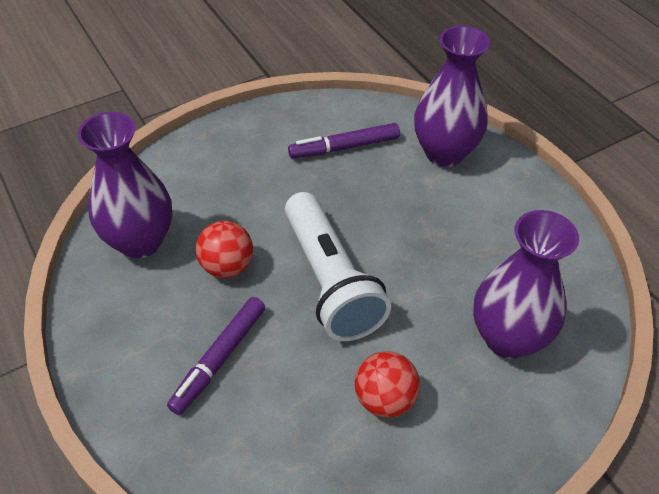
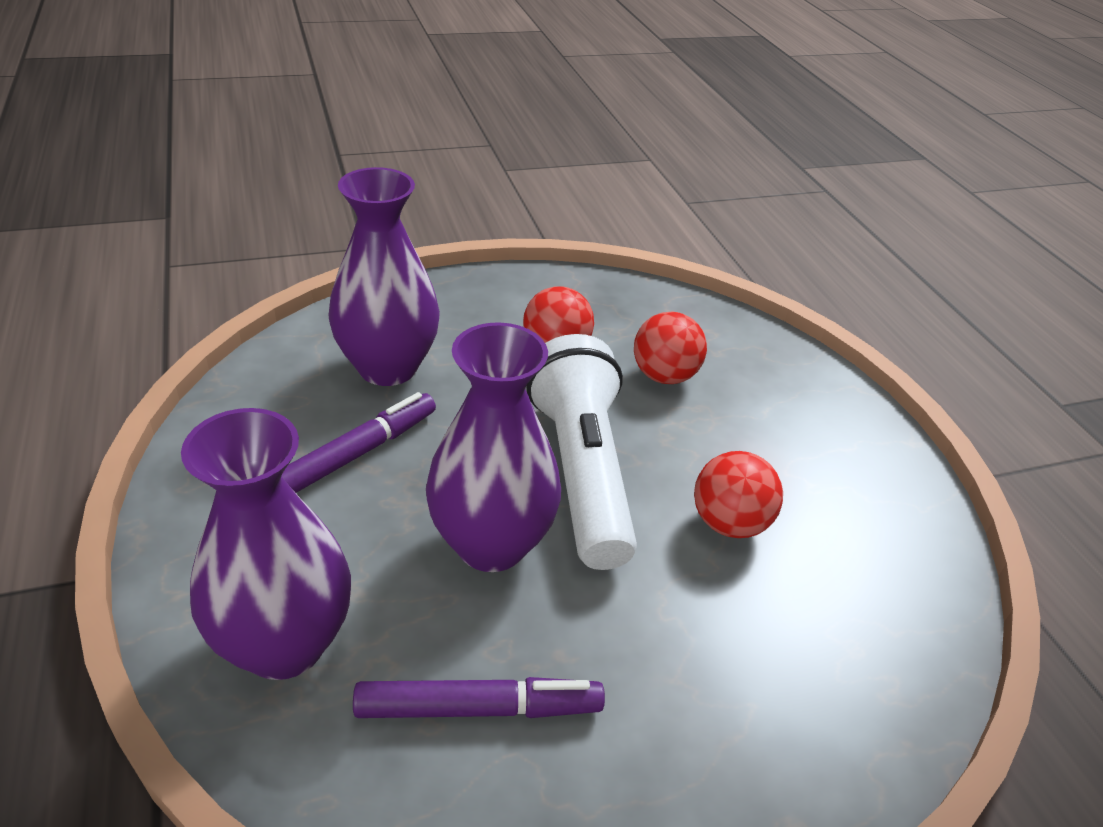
camera: 170 degrees left, 10 degrees down
purple vase [78,112,172,259] -> purple vase moved to [426,322,561,572]
purple marker [167,297,265,415] -> purple marker moved to [281,392,436,493]
none -> red ball [634,312,707,384]

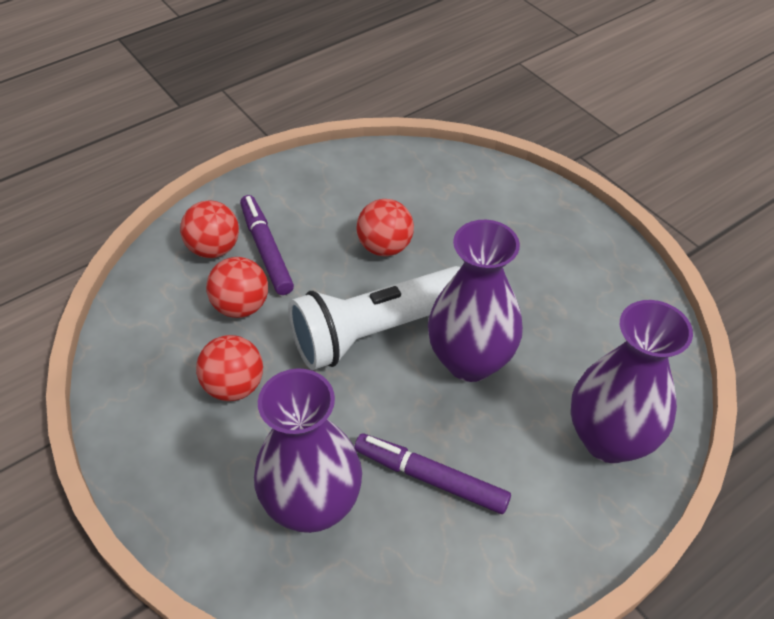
camera: 105 degrees left, 10 degrees up
purple marker [353,677,605,718] -> purple marker moved to [240,195,294,295]
none -> red ball [180,200,239,258]

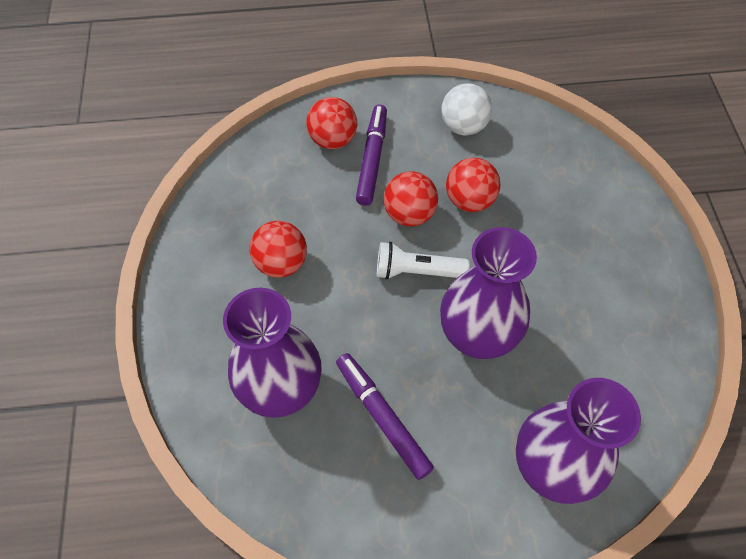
camera: 30 degrees right, 10 degrees up
red ball [206,257,268,318] -> red ball moved to [384,171,438,226]
white flashlight [288,266,461,370] -> white flashlight [377,242,469,280], size x0.55
none -> white ball [441,84,492,135]

